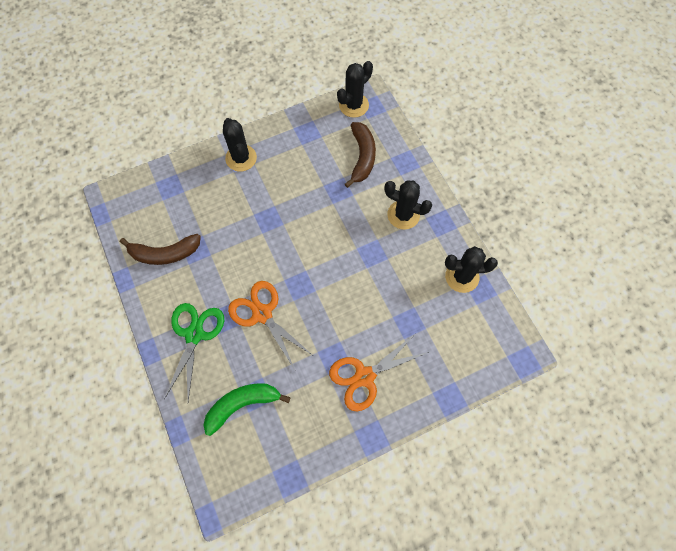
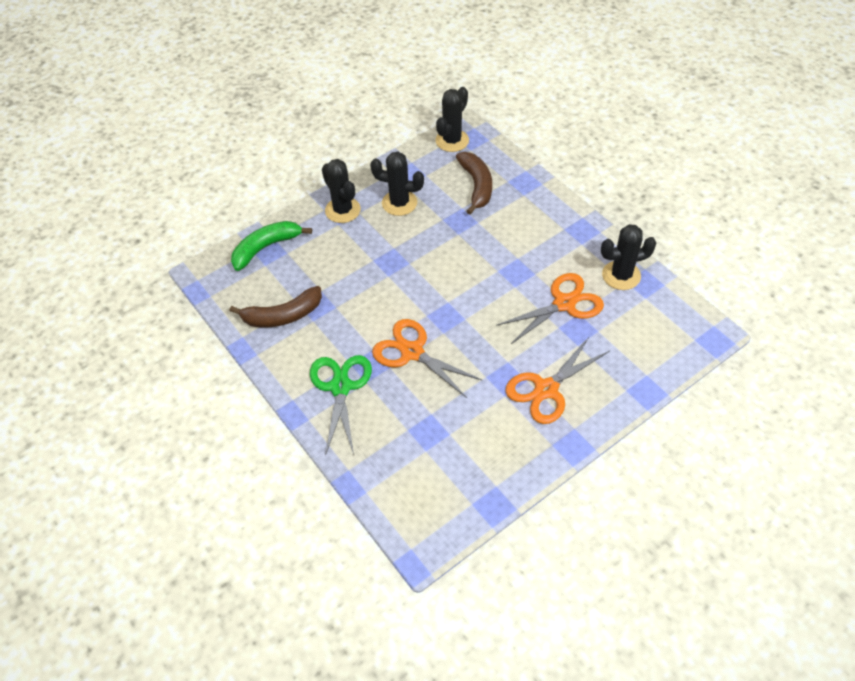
camera: 10 degrees left, 15 degrees down
green banana [204,383,291,436] -> green banana moved to [231,221,312,271]
black cactus [384,180,432,229] -> black cactus moved to [370,152,424,216]
none -> orange scissors [496,273,604,344]

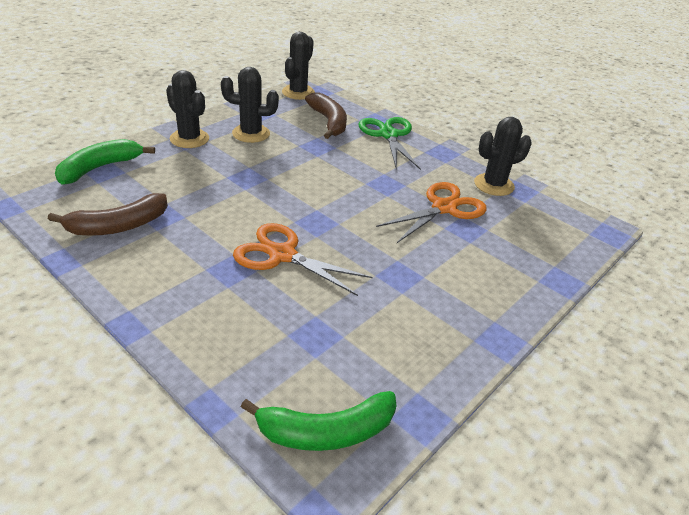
camera: 15 degrees left, 15 degrees down
green scissors [310,355,372,456] -> green scissors moved to [358,117,421,170]
orange scissors [505,337,610,424] -> none
none -> green banana [241,391,397,451]

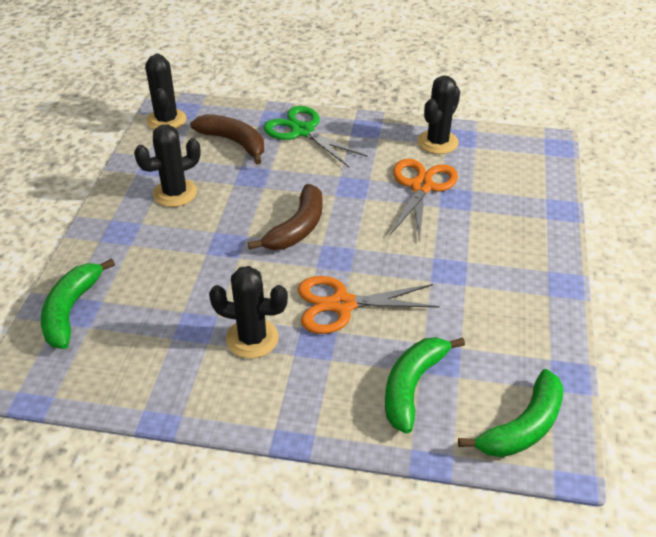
camera: 30 degrees left, 5 degrees up
brown banana [48,193,168,236] -> brown banana moved to [248,184,323,250]
black cactus [166,70,209,148] -> black cactus moved to [209,266,288,358]
none -> green banana [385,337,465,434]

